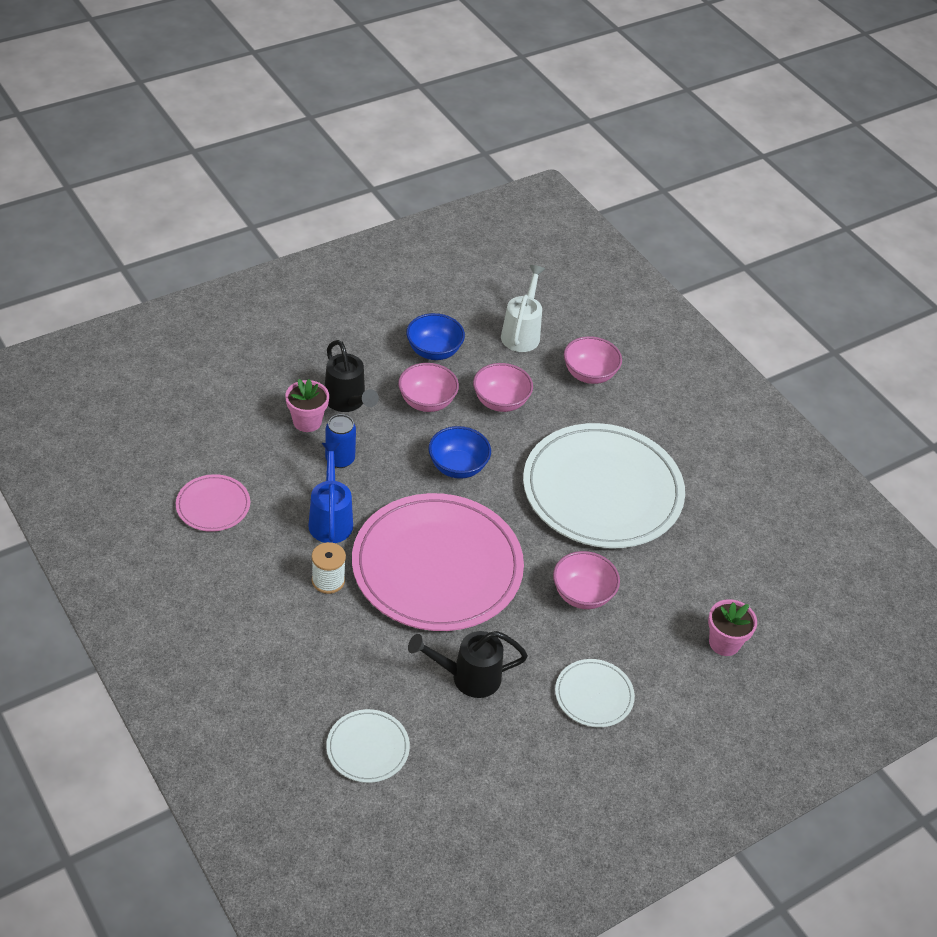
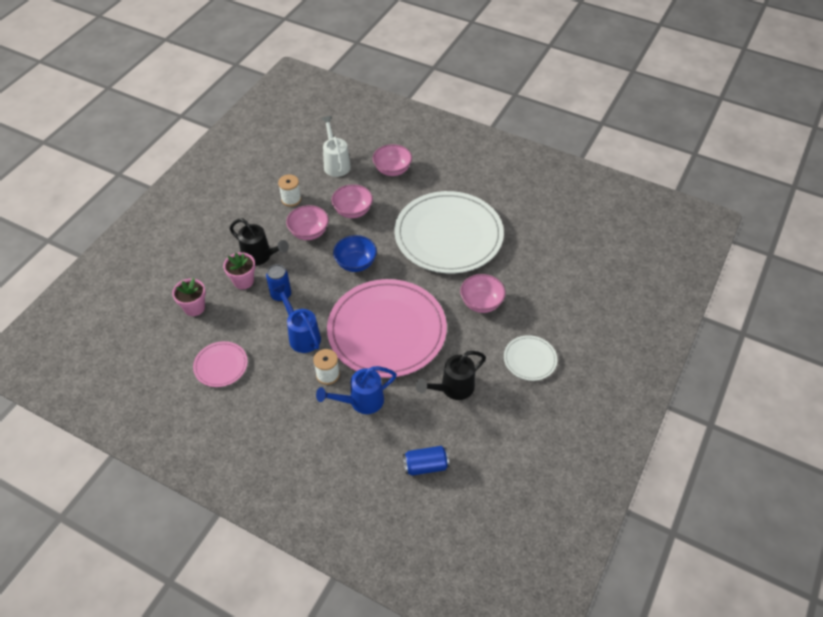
camera: 25 degrees left, 5 degrees up
white plate [326,709,410,783] -> blue can [403,446,450,476]
blue bowl [406,313,465,360] -> white spool [278,174,301,207]
pink flower pot [708,599,757,656] -> pink flower pot moved to [172,278,206,316]
none -> blue watering can [316,366,397,414]

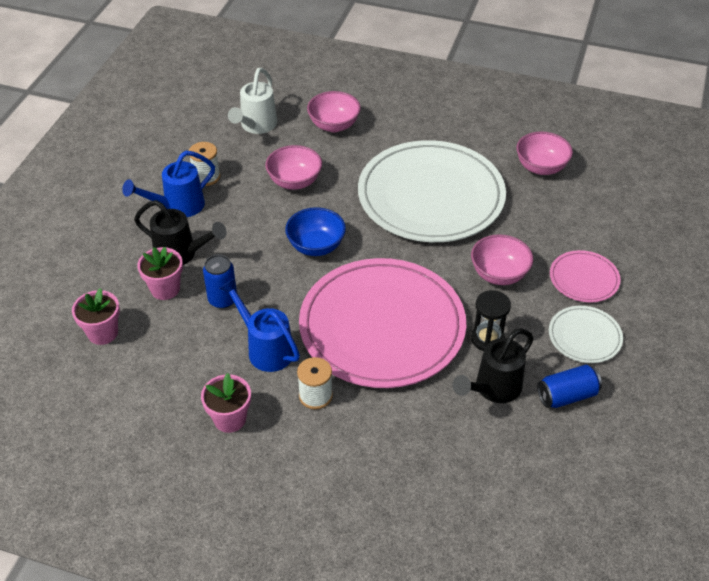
camera: 10 degrees left, 5 degrees down
pink plate [193,341,248,387] -> pink plate moved to [550,250,621,303]
pink bowl [286,205,329,240] -> pink bowl moved to [516,131,573,175]
blue watering can [316,366,397,414] -> blue watering can moved to [122,151,215,217]
white watering can [321,116,351,177] -> white watering can turned 135 degrees counterclockwise [228,68,277,134]
blue can [403,446,450,476] -> blue can moved to [537,365,602,408]
none -> pink flower pot [201,373,251,433]
none -> black hourglass [471,290,511,351]

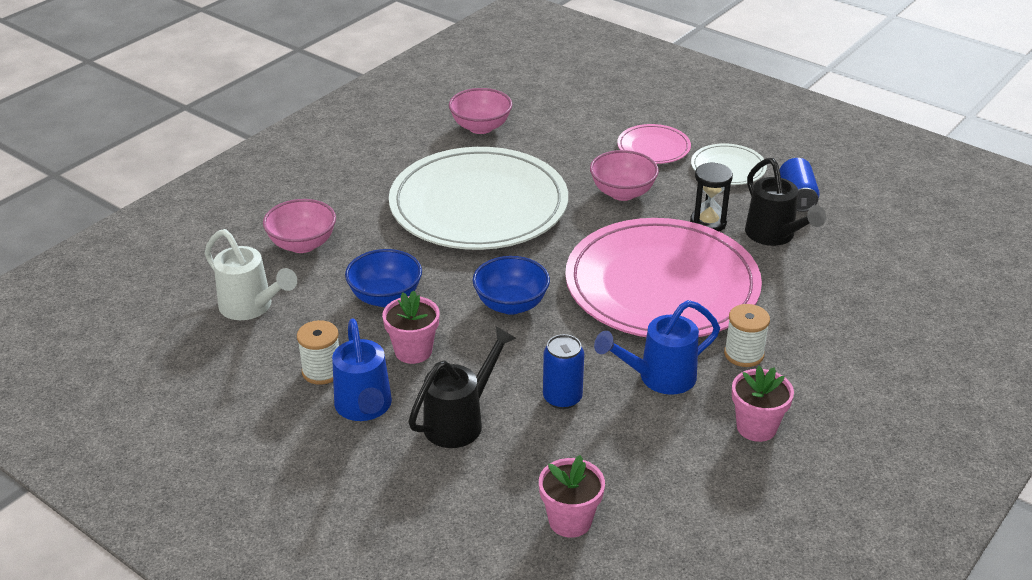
camera: 70 degrees left, 10 degrees down
pink flower pot [137,247,183,300] -> pink flower pot moved to [382,290,440,364]
pink bowl [265,145,322,190] -> blue bowl [345,249,422,307]

